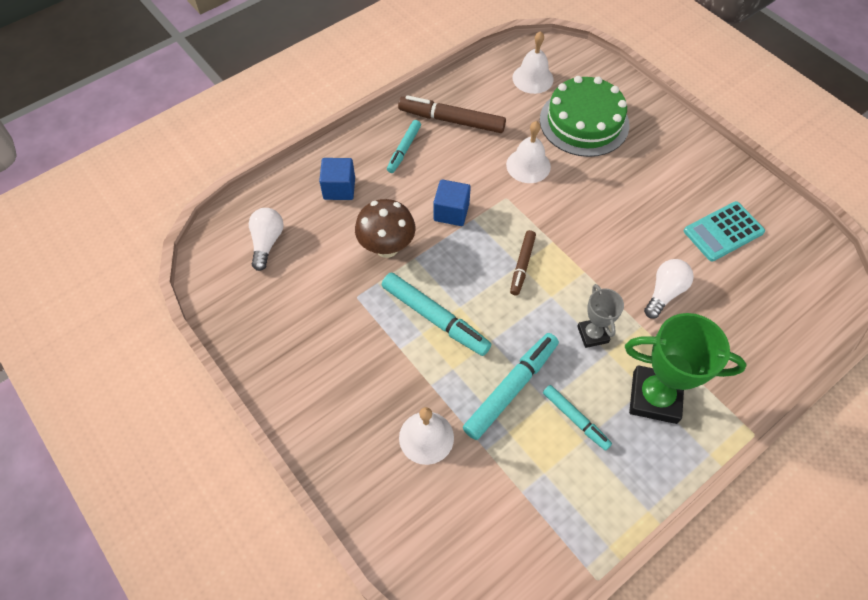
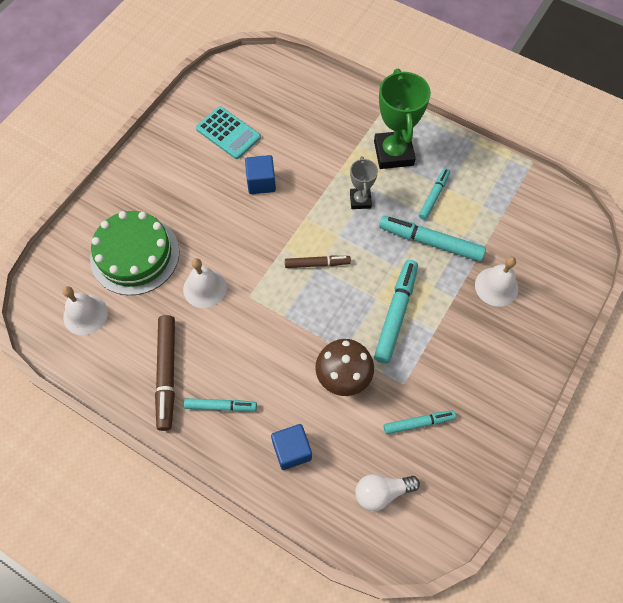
camera: 110 degrees left, 5 degrees up
blue cube [433,179,471,226] -> blue cube moved to [245,155,276,194]
grey trophy [577,284,624,348] -> grey trophy turned 60 degrees counterclockwise [350,156,378,209]
white light bulb [644,259,694,319] -> none
none -> turquoise marker [384,410,456,434]

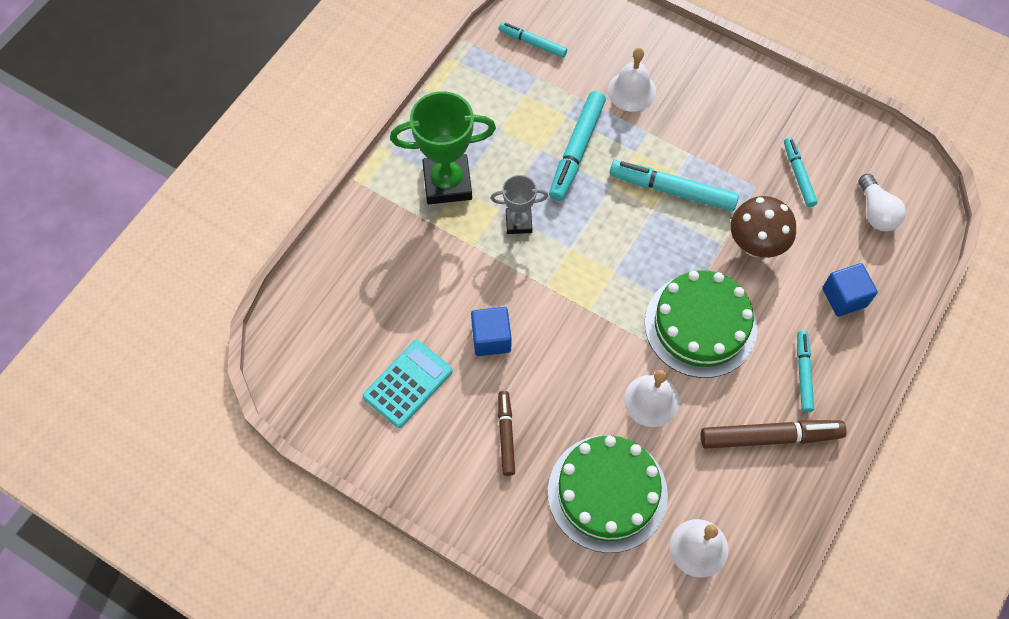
camera: 90 degrees left, 0 degrees up
brown marker [285,256,351,268] -> brown marker moved to [498,391,515,476]
turquoise marker [419,168,450,220] -> turquoise marker moved to [499,22,567,58]
none -> green cake [645,270,758,378]

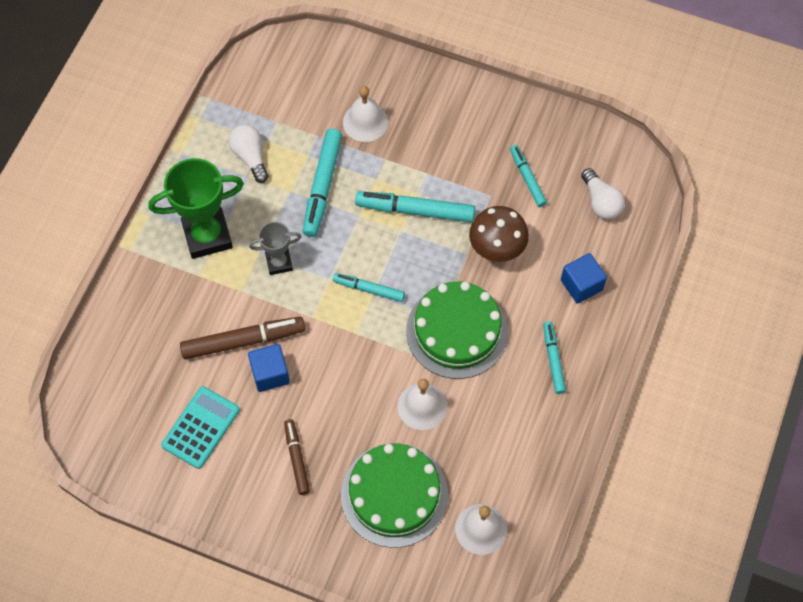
camera: 10 degrees left, 0 degrees up
turquoise marker [499,22,567,58] -> turquoise marker moved to [333,273,405,302]
brown marker [701,420,847,449] -> brown marker moved to [180,317,305,359]
none -> white light bulb [228,124,269,183]

